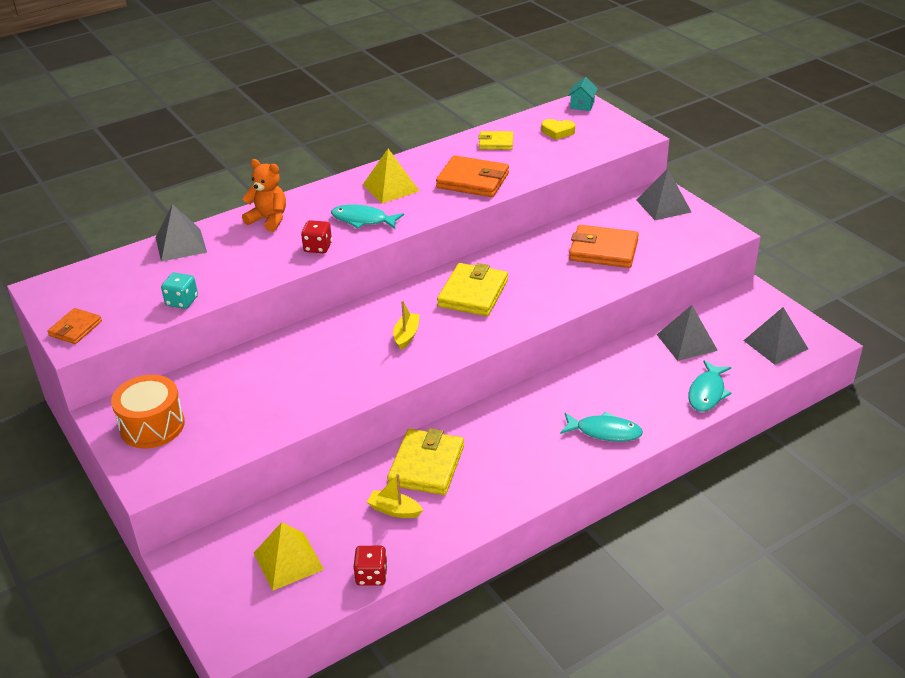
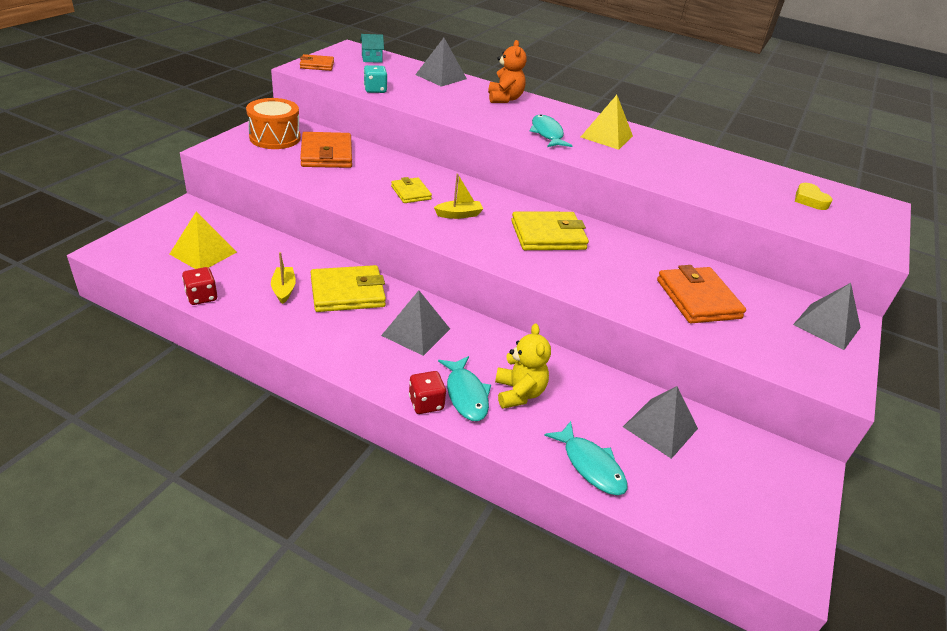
camera: 55 degrees right, 0 degrees up
red dice [301,220,332,253] -> red dice moved to [409,371,446,414]
orange wallet [436,155,509,197] -> orange wallet moved to [300,132,352,168]
yellow wallet [478,131,513,150] -> yellow wallet moved to [391,177,432,203]
turquoise house [568,77,598,111] -> turquoise house moved to [360,34,384,63]
turquoise fish [689,360,731,412] -> turquoise fish turned 120 degrees counterclockwise [544,421,628,495]
grey pyramid [743,307,808,365] -> grey pyramid moved to [381,290,450,356]
none -> yellow teddy bear [495,323,551,409]

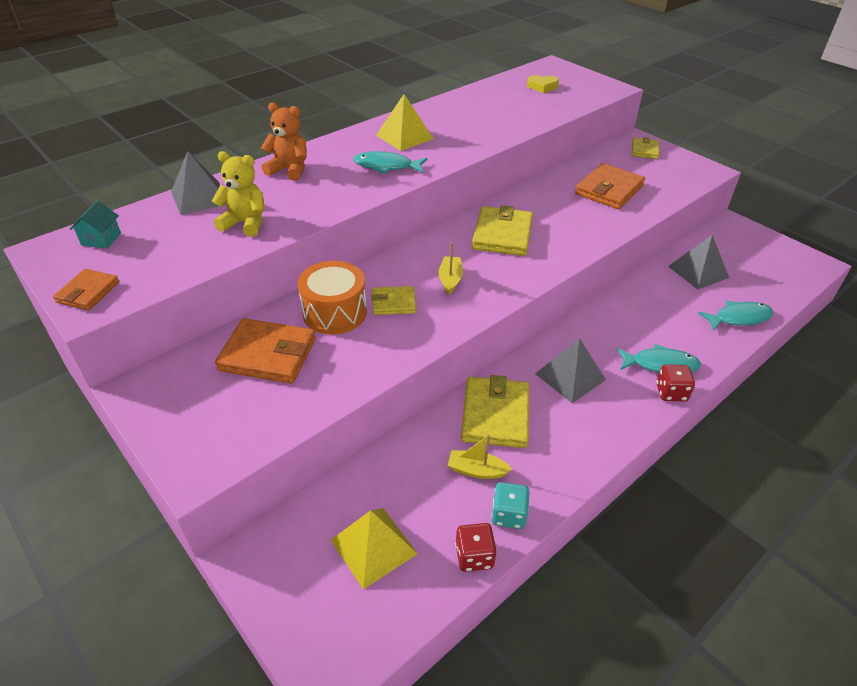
camera: 65 degrees left, 5 degrees up
orange drum [246,98,301,149] -> orange drum moved to [298,261,367,335]
turquoise dice [364,65,387,93] -> turquoise dice moved to [491,482,529,529]
yellow teddy bear [495,323,551,409] -> yellow teddy bear moved to [211,151,264,237]
orange wallet [657,265,746,323] -> orange wallet turned 60 degrees counterclockwise [575,163,645,209]
grey pyramid [793,283,861,350] -> yellow wallet [632,137,659,159]

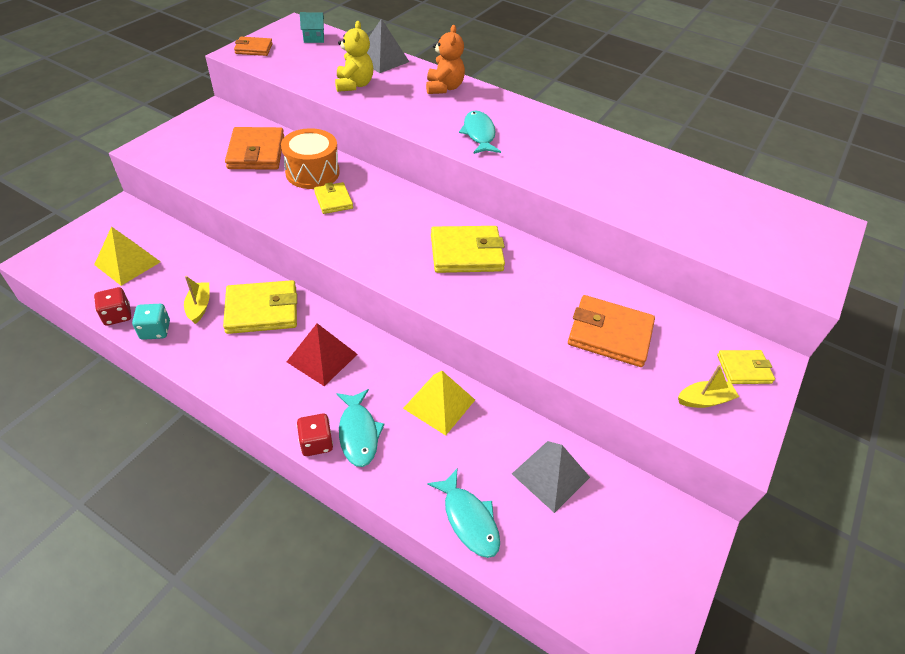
camera: 70 degrees right, 5 degrees up
yellow pyramid [376,94,434,151] -> yellow pyramid moved to [403,371,475,435]
yellow boat [439,242,463,295] -> yellow boat moved to [678,365,739,408]
yellow heart [527,75,559,93] -> none
grey pyramid [535,338,606,403] -> red pyramid [287,323,358,386]

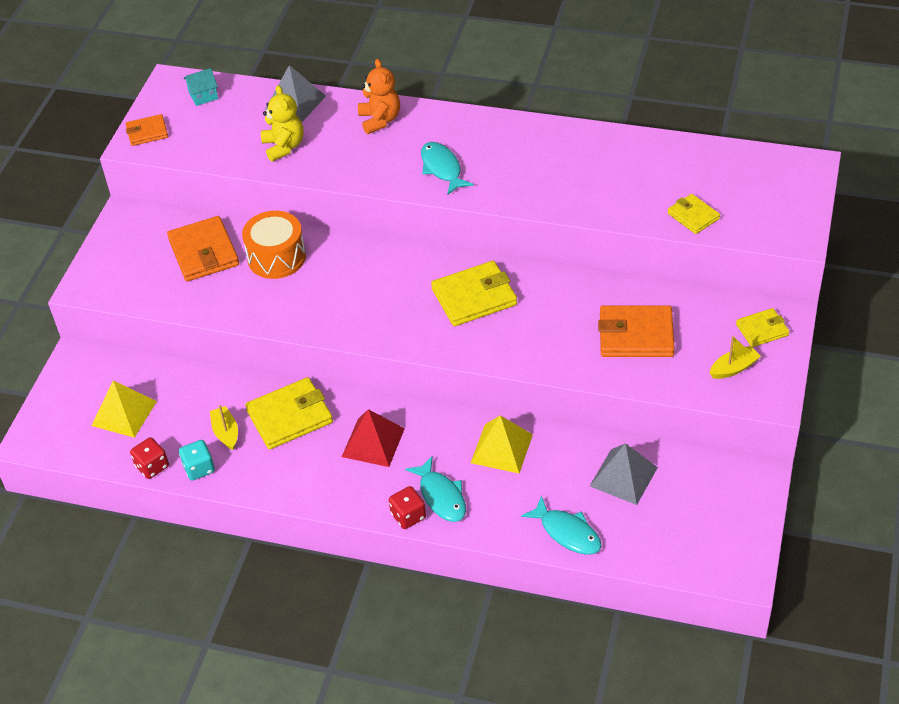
camera: 10 degrees left, 0 degrees up
yellow wallet [314,182,353,214] -> yellow wallet moved to [668,194,720,234]

